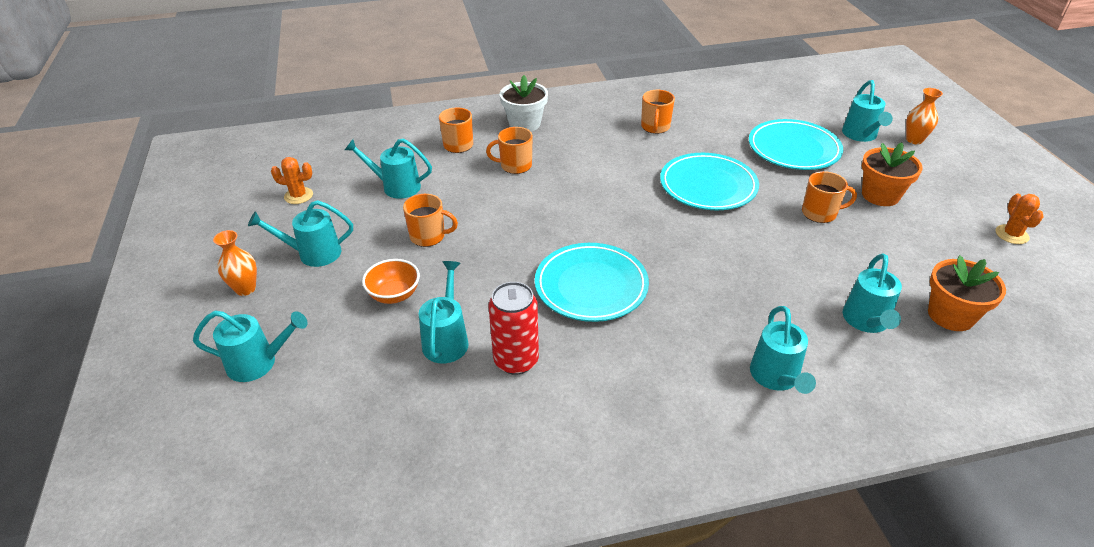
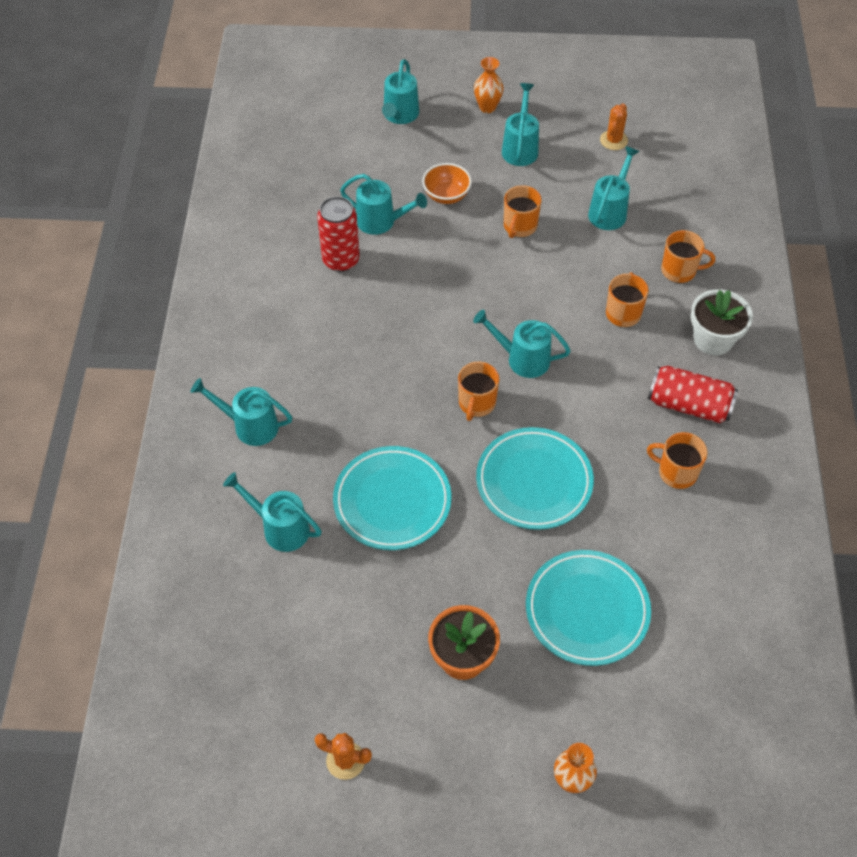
camera: 105 degrees right, 15 degrees up
turquoise plate [535,243,649,322] -> turquoise plate moved to [333,446,451,550]
orange mug [802,171,857,223] -> orange mug moved to [458,362,499,421]
turquoise watering can [842,80,893,142] -> turquoise watering can moved to [473,309,571,378]
orange flower pot [928,255,1006,331] -> none
none -> red can [648,366,738,423]

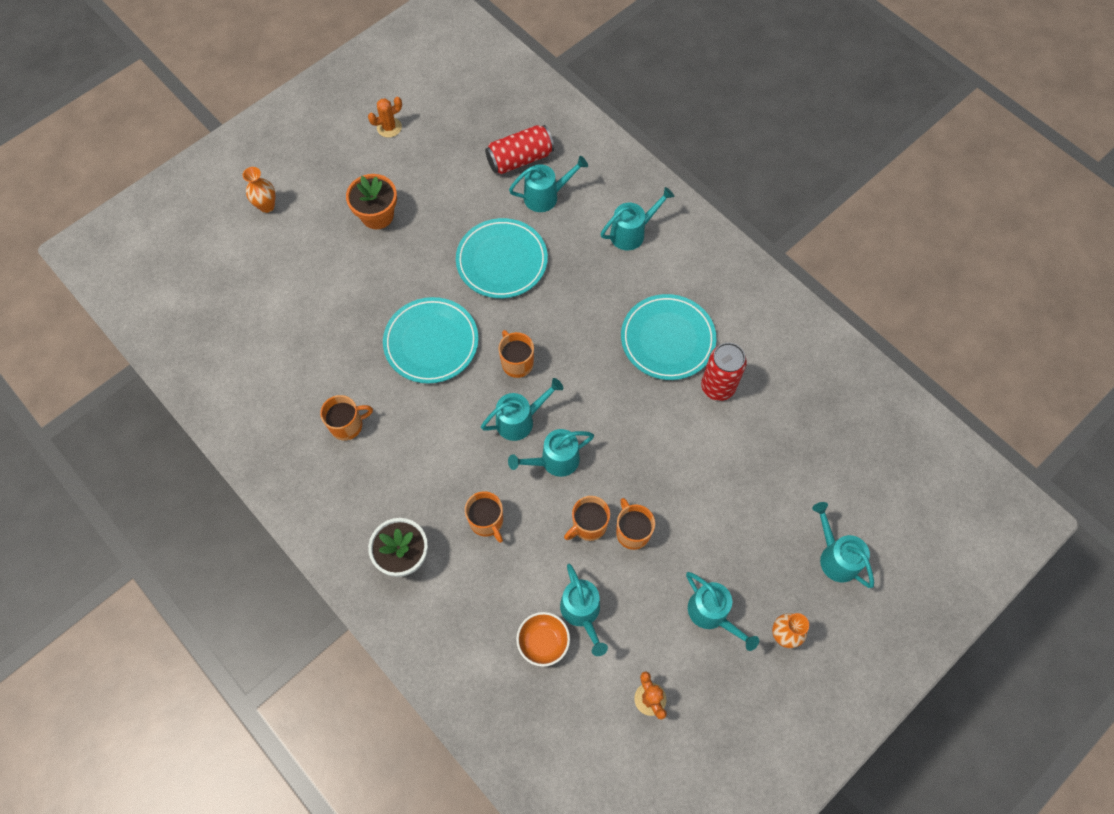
camera: 135 degrees right, 10 degrees up
turquoise watering can [340,174,427,235] -> turquoise watering can moved to [508,429,594,477]
orange bowl [422,163,472,204] -> orange bowl moved to [516,612,570,667]
turquoise plate [526,550,651,666] -> turquoise plate moved to [621,294,716,380]
red can [648,366,738,423] -> red can moved to [485,125,554,174]
orange mug [661,230,715,283] -> orange mug moved to [564,496,610,541]

